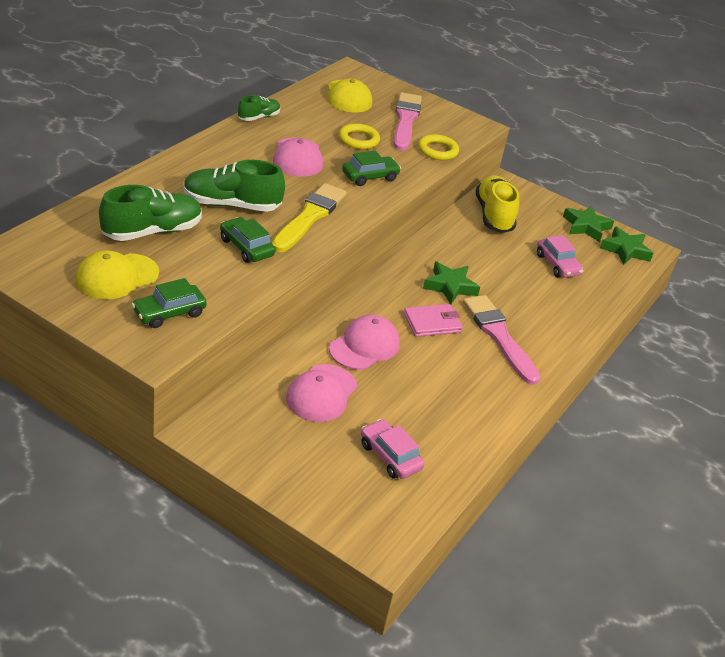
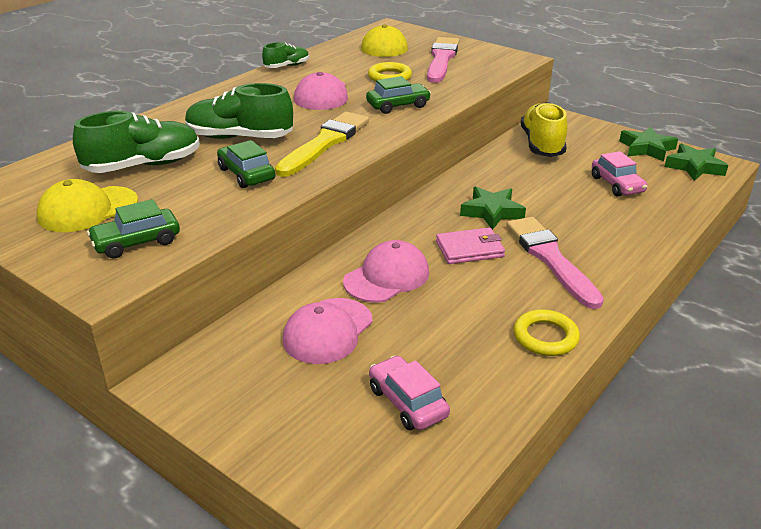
camera: 10 degrees right, 5 degrees down
yellow ring [418,134,459,160] -> yellow ring moved to [514,310,580,356]

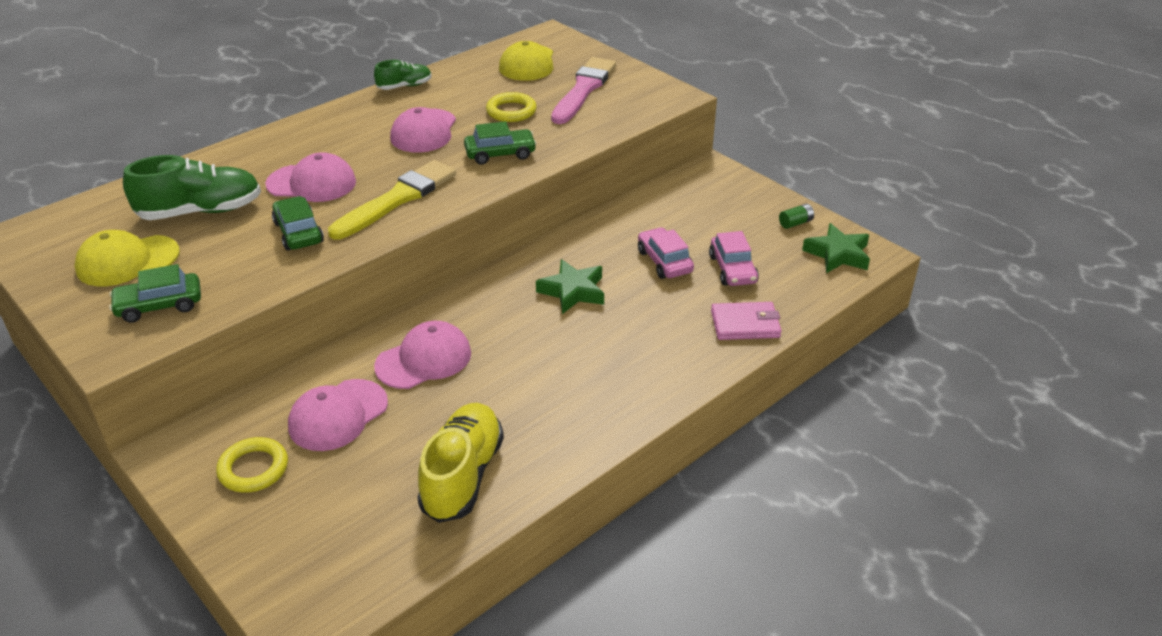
camera: 10 degrees right, 5 degrees up
green shoe [185,83,293,139] -> pink cap [265,152,356,202]
pink car [369,355,450,430] -> pink car moved to [638,227,694,279]
pink wallet [436,227,505,264] -> pink wallet moved to [711,302,782,340]
pink brush [506,217,604,309] -> none
yellow ring [514,310,580,356] -> yellow ring moved to [216,437,288,493]
yellow shoe [521,102,567,157] -> yellow shoe moved to [417,403,504,523]
green star [619,127,678,162] -> green battery [779,204,814,229]

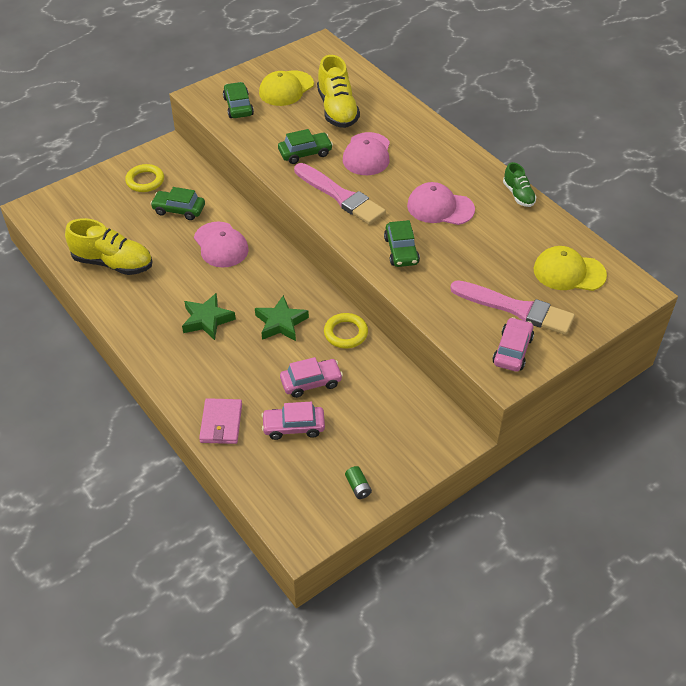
camera: 95 degrees right, 10 degrees up
yellow cap [75,230,180,286] -> yellow cap turned 120 degrees counterclockwise [259,70,314,106]
green shoe [123,155,261,220] -> yellow shoe [317,55,360,128]
pink cap [288,379,388,451] -> green car [150,187,205,220]
yellow brush [328,160,456,239] -> pink brush [294,163,386,225]
yellow ring [486,92,537,122] -> yellow ring moved to [324,313,368,348]
green star [802,223,870,273] -> green star moved to [182,293,236,340]
none -> pink car [492,317,534,372]

